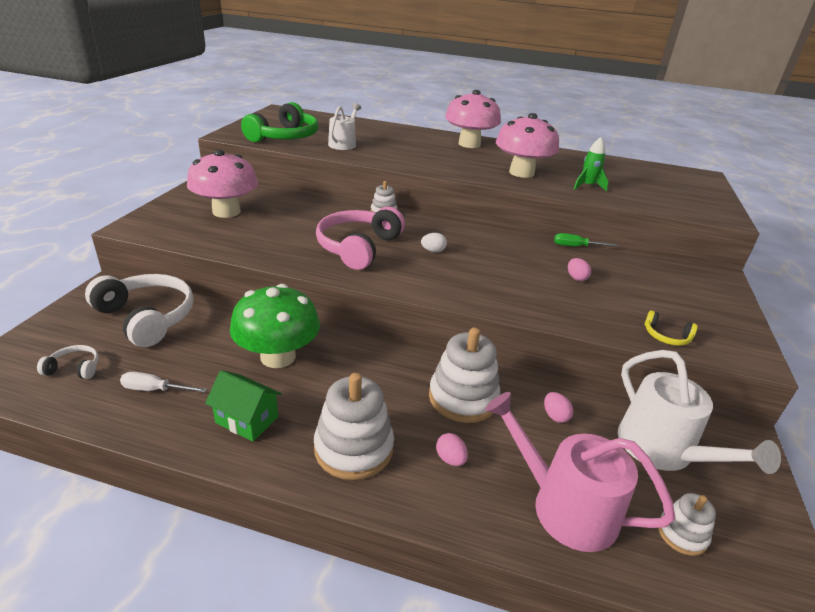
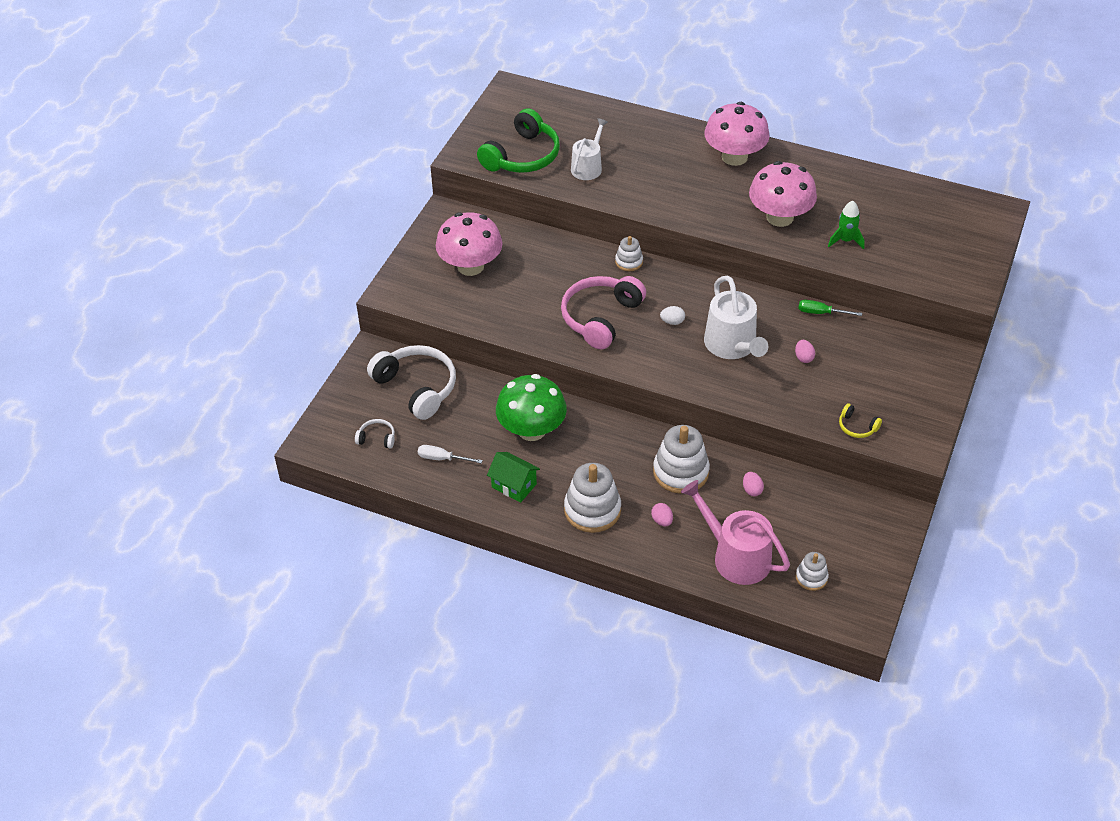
camera: 10 degrees right, 15 degrees up
white watering can [618,350,781,474] -> white watering can moved to [704,276,768,359]

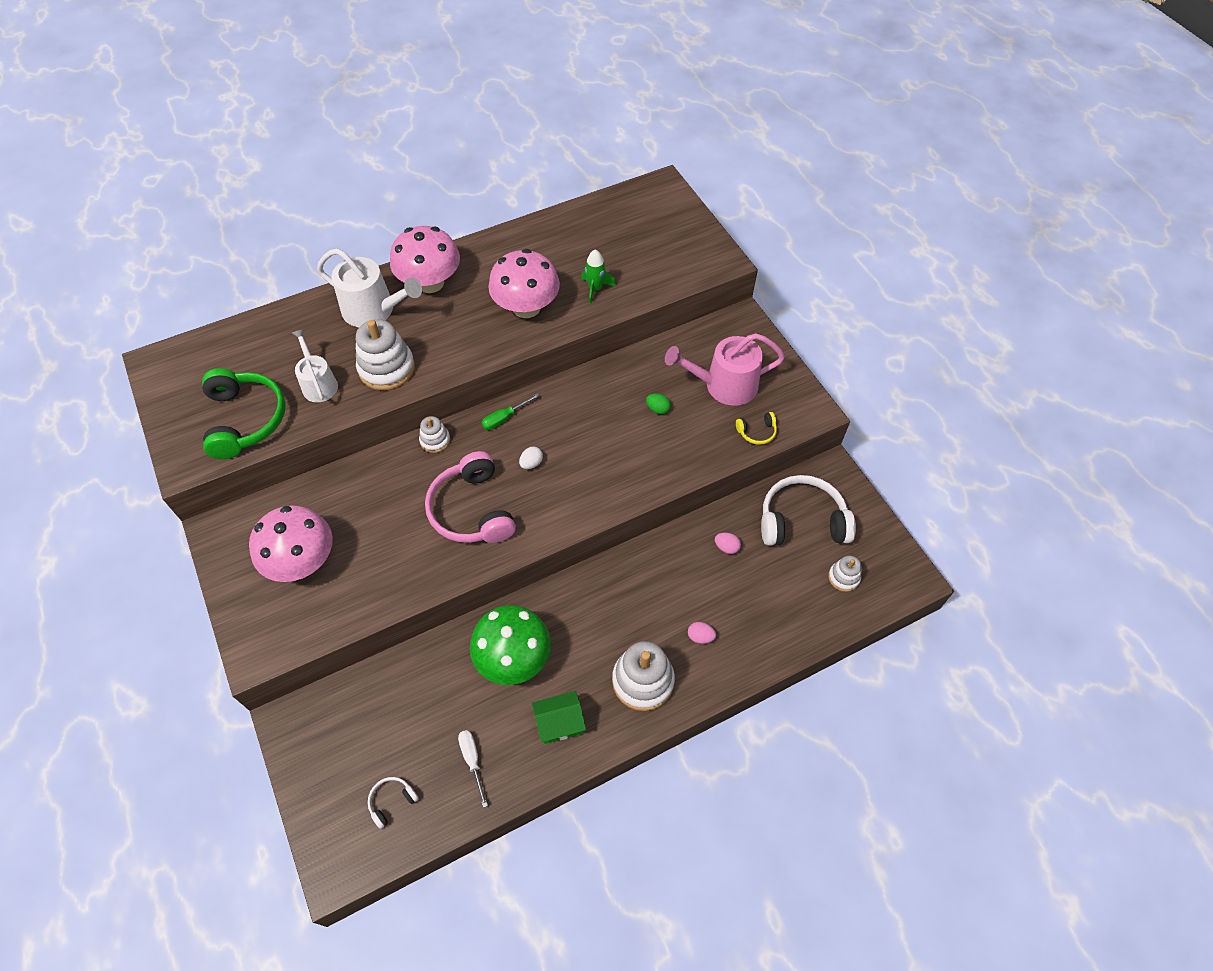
camera: 50 degrees left, 10 degrees up
white headphones [367,345,456,420] -> white headphones moved to [761,475,856,546]
white screwdriver [418,445,483,464] -> white screwdriver turned 105 degrees clockwise [458,730,488,808]
white stacking toy [653,425,710,494] -> white stacking toy moved to [356,319,415,390]
pink watering can [681,480,790,585] -> pink watering can moved to [665,333,785,406]
white watering can [704,276,768,359] -> white watering can moved to [317,248,422,327]
pink egg [795,340,815,363] -> green egg [646,393,671,414]
green screwdriver [798,300,862,316] -> green screwdriver moved to [482,394,539,430]

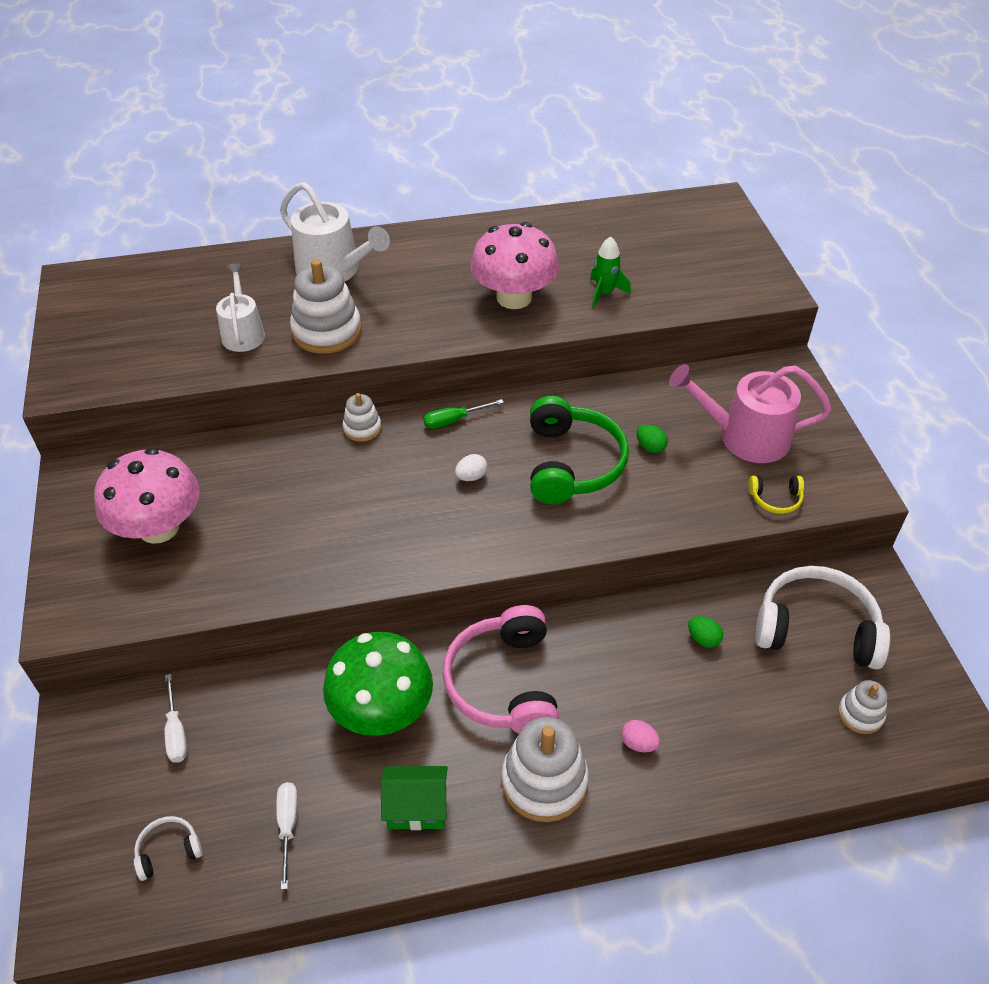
camera: 15 degrees right, 10 degrees down
green headphones [202,368,286,459] -> green headphones moved to [530,396,629,504]
pink mushroom [390,226,460,293] -> none
pink headphones [425,451,516,543] -> pink headphones moved to [443,605,559,734]
pink egg [715,532,741,554] -> green egg [688,616,723,648]
none -> white screwdriver [165,674,187,763]

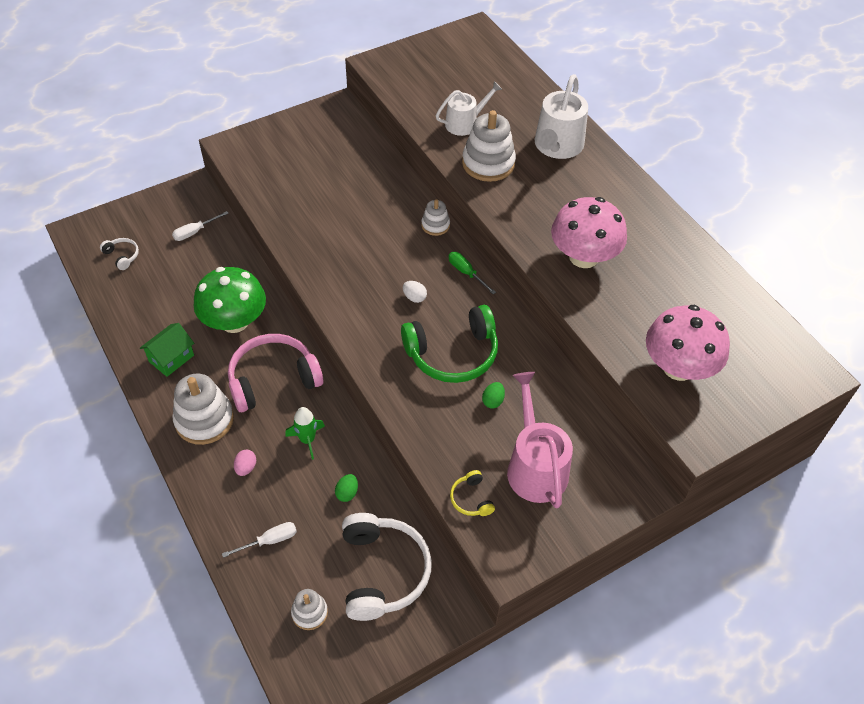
camera: 70 degrees right, 5 degrees up
pink mushroom [94,448,200,544] -> pink mushroom moved to [646,305,730,381]
white screwdriver [276,782,298,890] -> white screwdriver moved to [222,522,297,558]
green house [381,766,448,830] -> green house turned 60 degrees clockwise [140,323,194,377]
green rocket [590,236,631,308] -> green rocket moved to [285,407,325,460]

